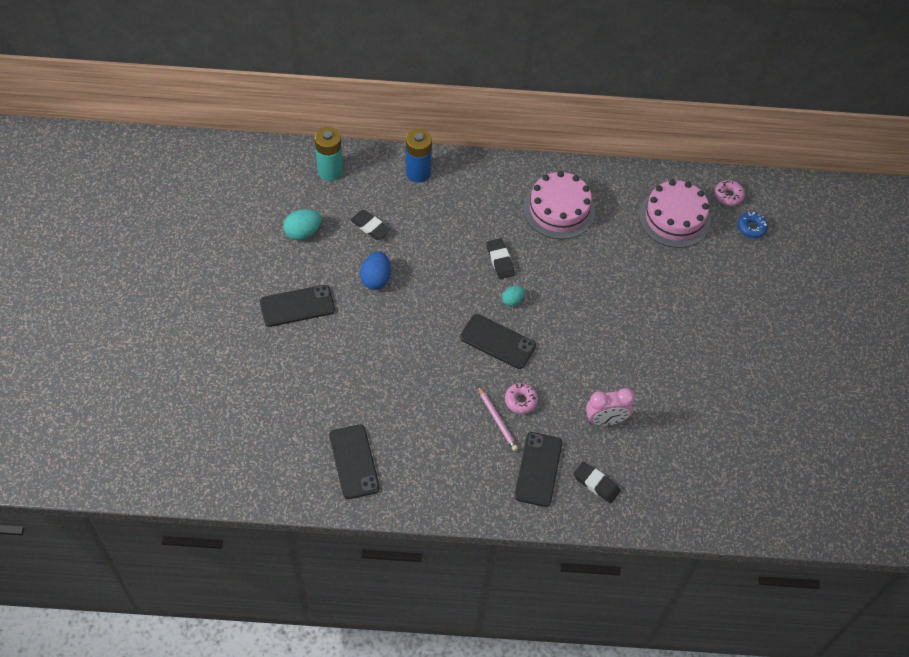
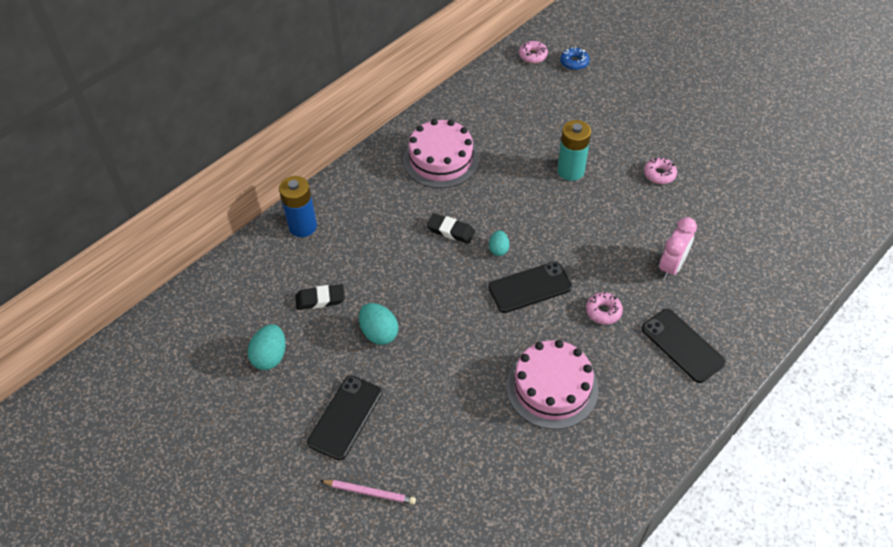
camera: 45 degrees left, 5 degrees down
turquoise battery [315,127,343,181] -> turquoise battery moved to [557,120,591,181]
black phone [329,424,380,499] -> none
blue egg [360,252,391,290] -> turquoise egg [359,303,399,345]
pink pencil [477,385,518,451] -> pink pencil moved to [321,480,416,505]
black eraser [574,461,620,503] -> none
pink cake [639,180,711,248] -> pink cake moved to [506,340,598,429]
none -> pink donut [644,158,677,184]

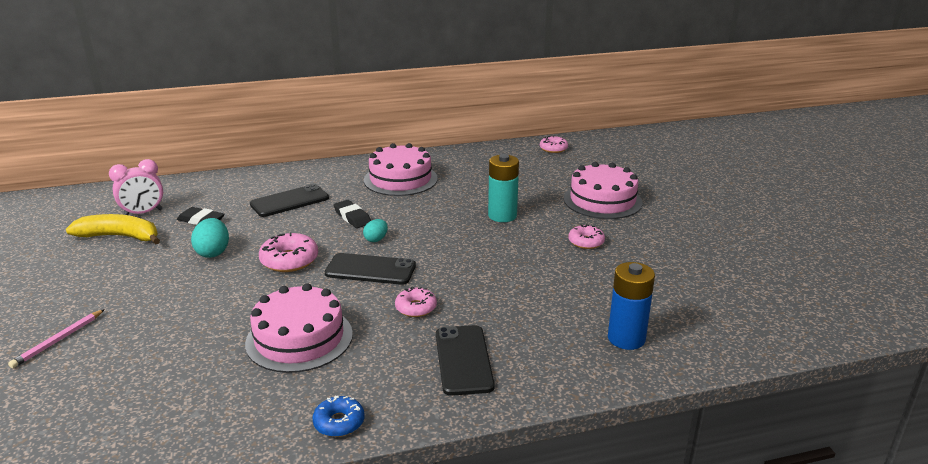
camera: 30 degrees right, 25 degrees down
turquoise egg [248,324,286,370] -> yellow banana [66,214,160,245]
blue battery [279,176,317,237] -> blue battery moved to [608,262,655,350]
black phone [307,376,382,461] -> black phone moved to [250,184,329,217]
pink pencil [321,480,416,505] -> pink pencil turned 75 degrees clockwise [8,309,105,368]
blue donut [560,47,590,70] -> blue donut moved to [312,396,364,437]
pink clock [659,217,697,279] -> pink clock moved to [109,159,163,215]
none -> pink donut [259,232,318,272]
none -> pink cake [564,162,643,219]

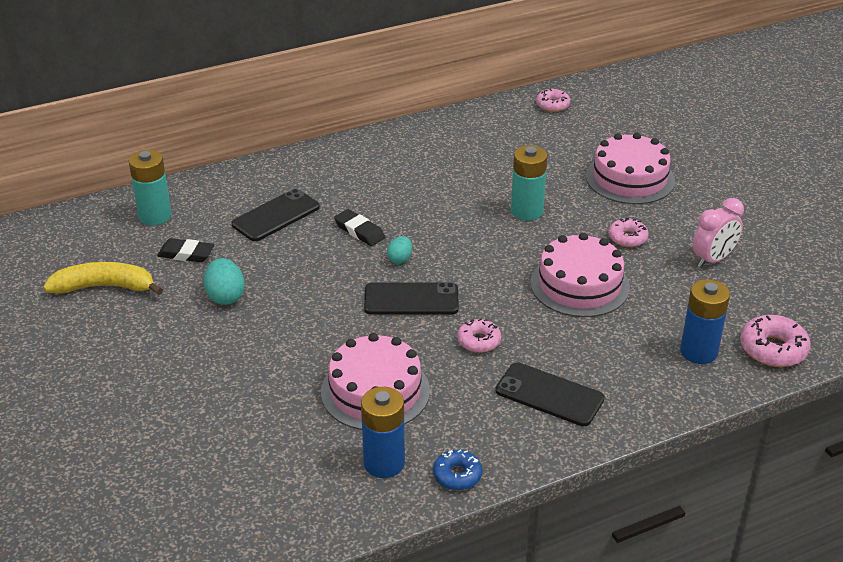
camera: 10 degrees left, 10 degrees up
pink pencil [8,309,105,368] -> none
pink clock [109,159,163,215] -> pink clock moved to [692,198,744,268]
pink donut [259,232,318,272] -> pink donut moved to [740,315,811,367]
pink cake [364,143,438,196] -> pink cake moved to [530,233,630,317]
black phone [436,325,495,396] -> black phone turned 45 degrees counterclockwise [496,362,605,426]
none -> turquoise battery [129,150,172,225]
none -> blue battery [361,387,405,478]

